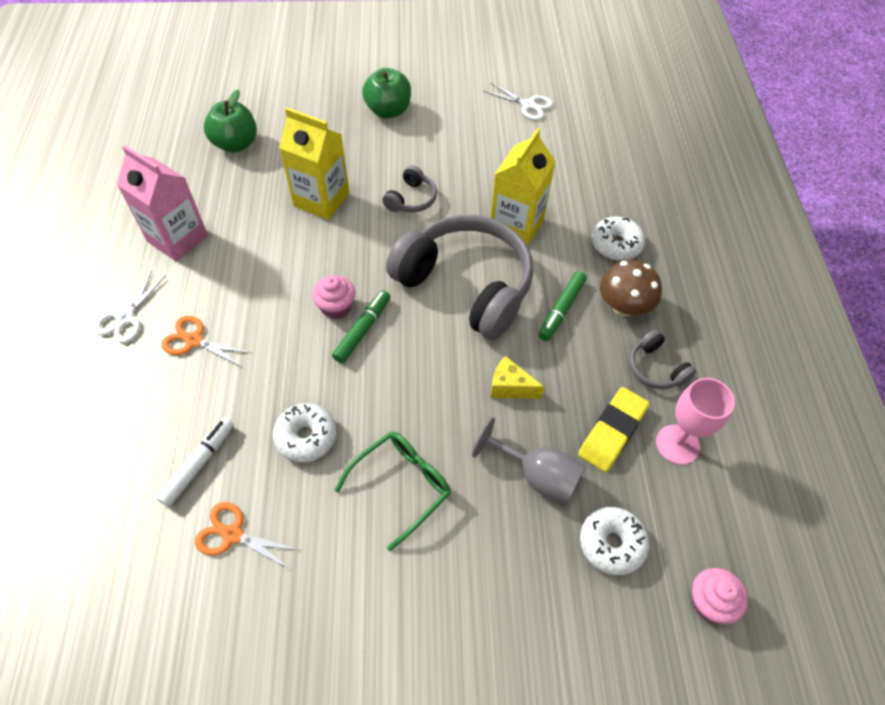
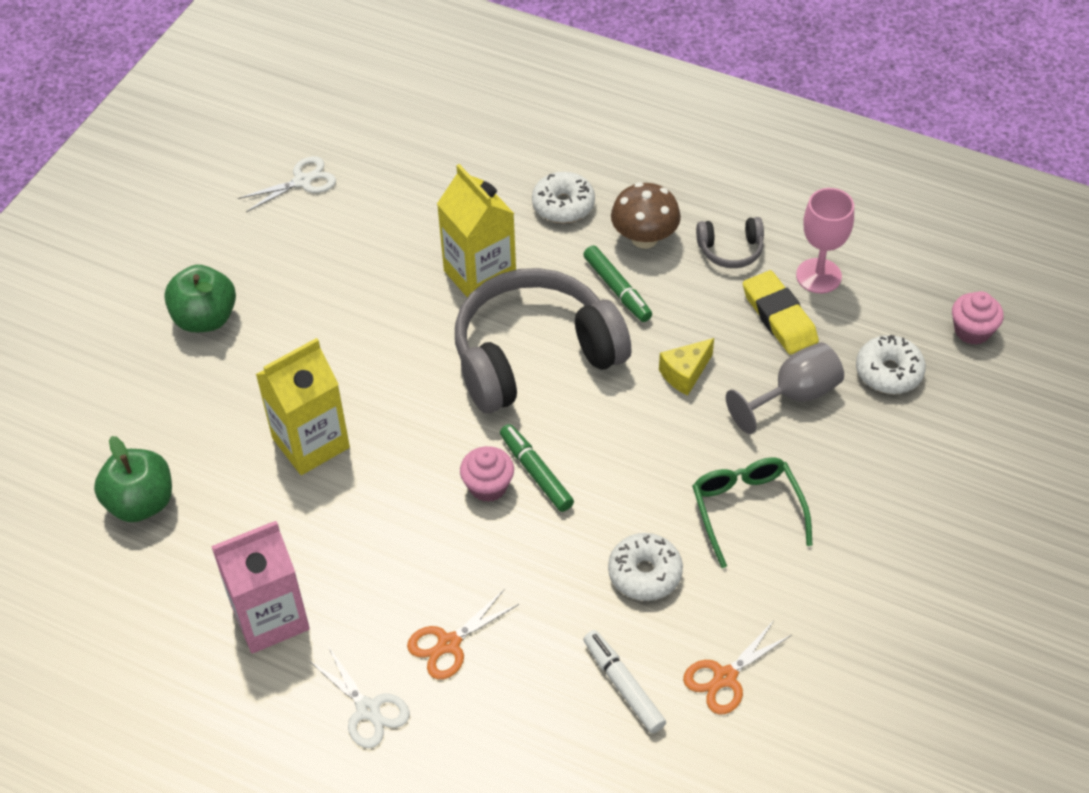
camera: 60 degrees left, 5 degrees down
grey headphones [382,165,437,212] -> none

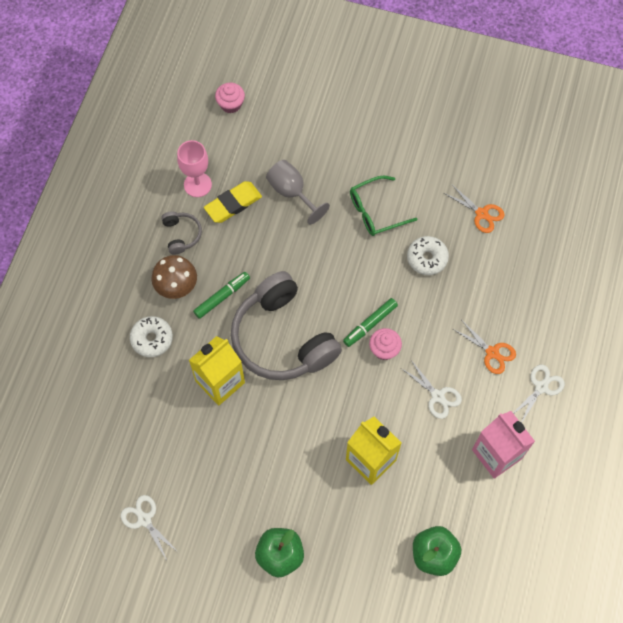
camera: 100 degrees left, 15 degrees up
white marker [583,630,666,734] -> none
yellow cheese [659,338,714,395] -> none
white donut [856,335,926,394] -> none
none -> white scissors [401,360,462,419]

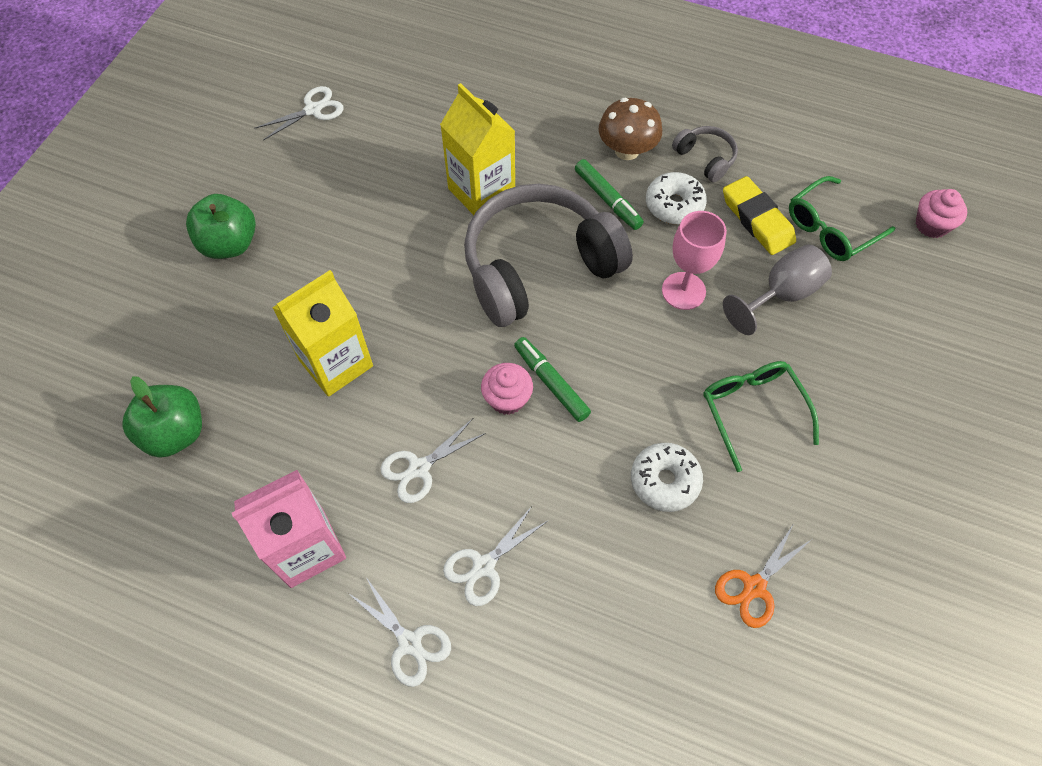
camera: 95 degrees right, 5 degrees down
white donut [130,316,173,357] -> white donut moved to [646,172,707,225]
grey headphones [161,211,202,255] -> grey headphones turned 120 degrees counterclockwise [672,126,738,182]
pink goblet [177,140,212,197] -> pink goblet moved to [662,211,727,310]
orange scissors [453,321,516,374] -> white scissors [443,505,549,606]
none -> green glasses [789,176,895,261]

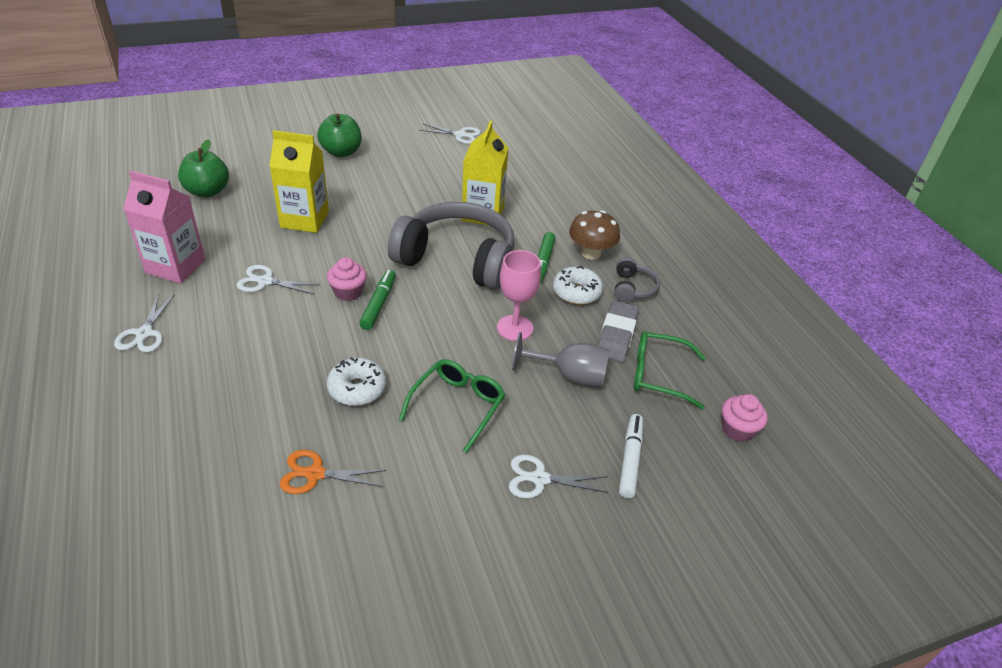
camera: 45 degrees right, 20 degrees down
white scissors [443,505,549,606] -> white scissors moved to [509,454,609,498]
yellow eraser [723,176,796,255] -> grey eraser [598,301,639,362]
none -> white marker [619,414,643,498]

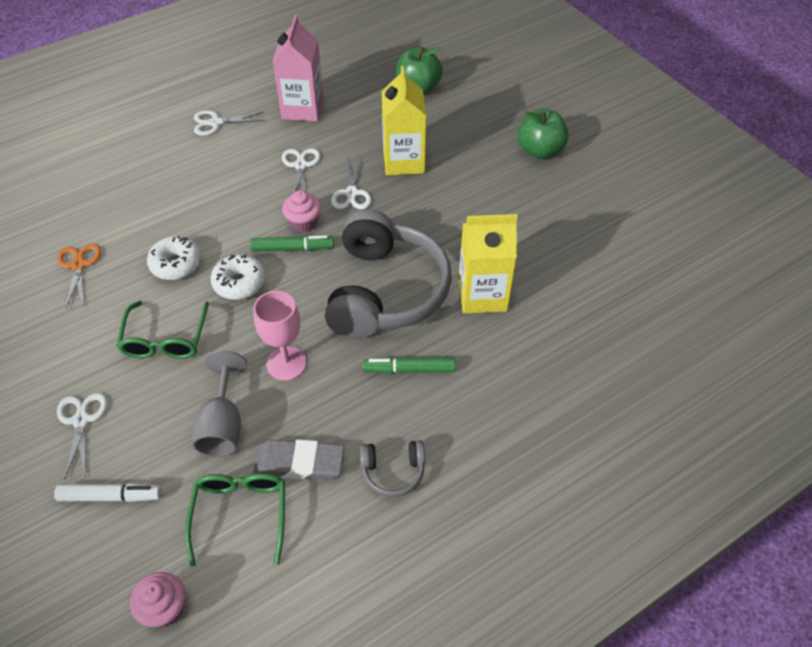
camera: 80 degrees right, 10 degrees up
green glasses [399,359,505,453] -> green glasses turned 75 degrees clockwise [116,301,209,359]
white scissors [420,124,481,144] -> white scissors moved to [331,157,372,209]
white donut [553,266,603,305] -> white donut moved to [210,254,266,300]
brown mushroom [569,210,620,259] -> none

